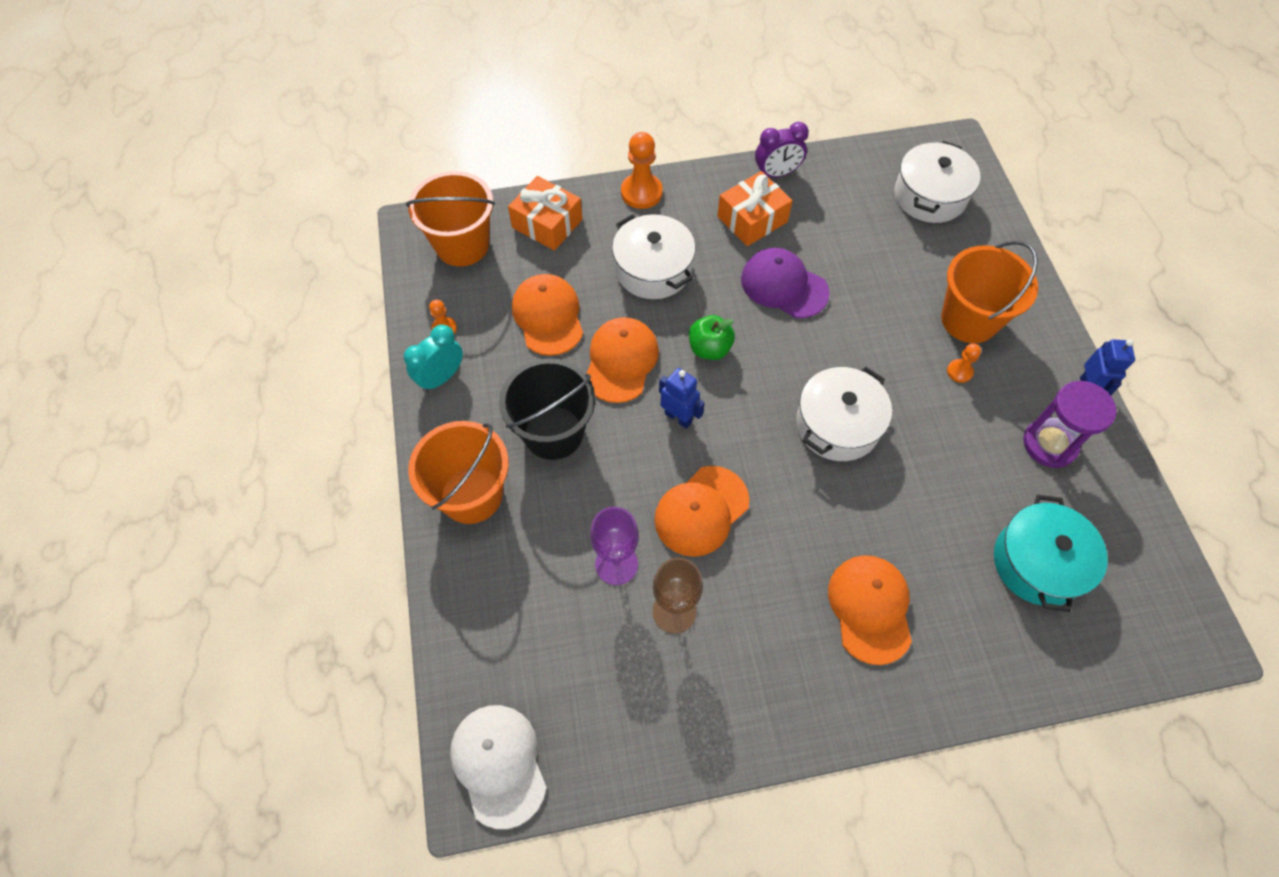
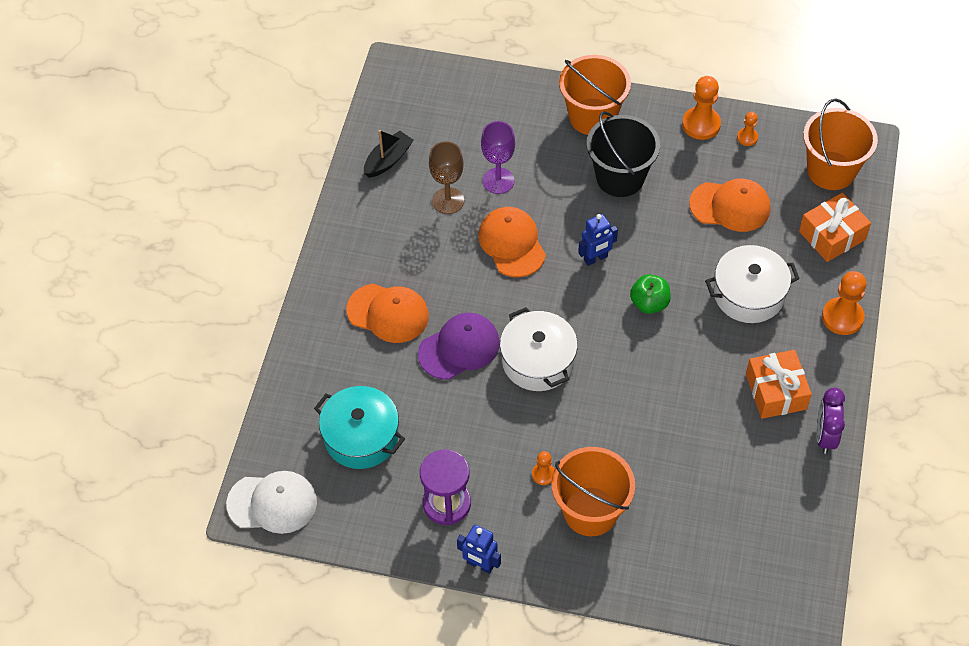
camera: 115 degrees right, 5 degrees down
turquoise clock [404,325,463,392] -> orange pawn [682,76,721,140]
white cap [450,705,547,829] -> white cap moved to [226,471,317,534]
orange cap [587,317,659,403] -> none
purple cap [741,248,830,318] -> purple cap moved to [418,313,500,380]
white pot [894,141,980,223] -> none
none -> black boat [364,130,413,178]

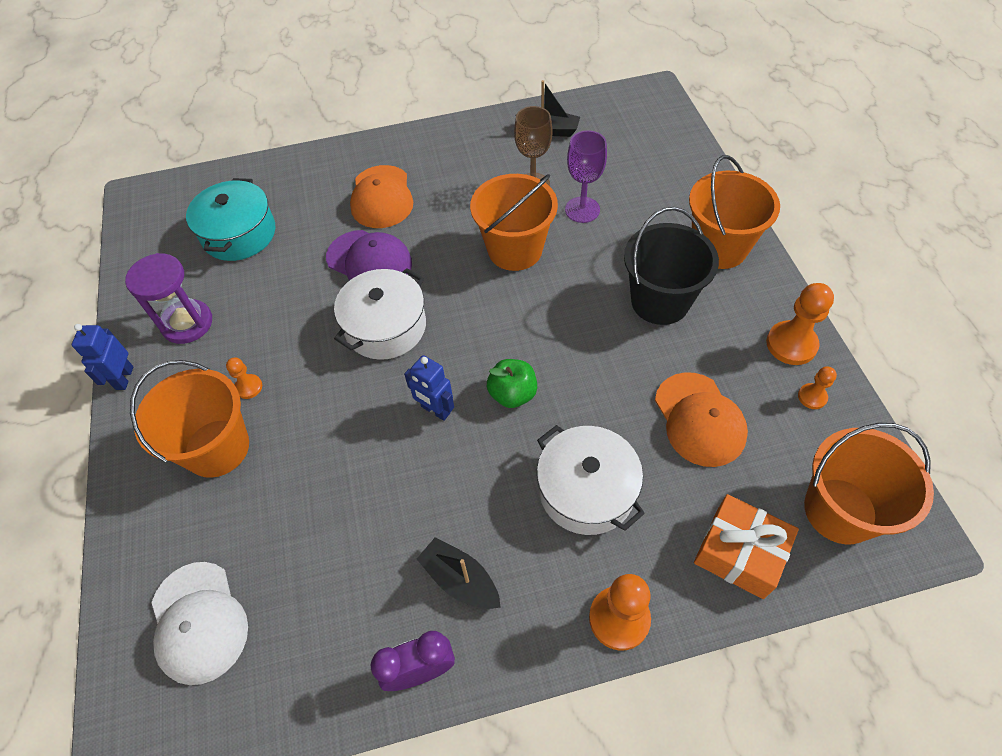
camera: 65 degrees right, 0 degrees up
white cap [226,471,317,534] -> white cap moved to [151,562,248,685]
orange cap [478,207,546,277] -> orange bucket [470,174,558,271]
blue robot [578,214,618,266] -> blue robot moved to [404,355,454,421]
orange gift [746,350,812,419] -> black boat [417,537,501,609]

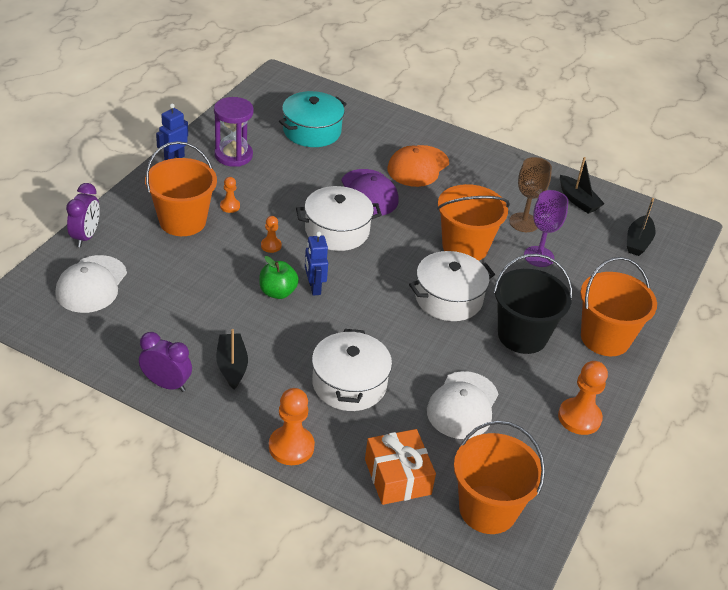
camera: 35 degrees right, 15 degrees down
green apple [487,359,537,408] -> green apple moved to [259,256,299,299]
orange cap [655,372,748,467] -> white cap [427,371,498,439]
orange pawn [798,366,837,409] -> orange pawn moved to [261,216,282,253]
none -> purple clock [66,183,100,247]
none -> white pot [409,251,495,321]
none -> black boat [627,198,656,256]

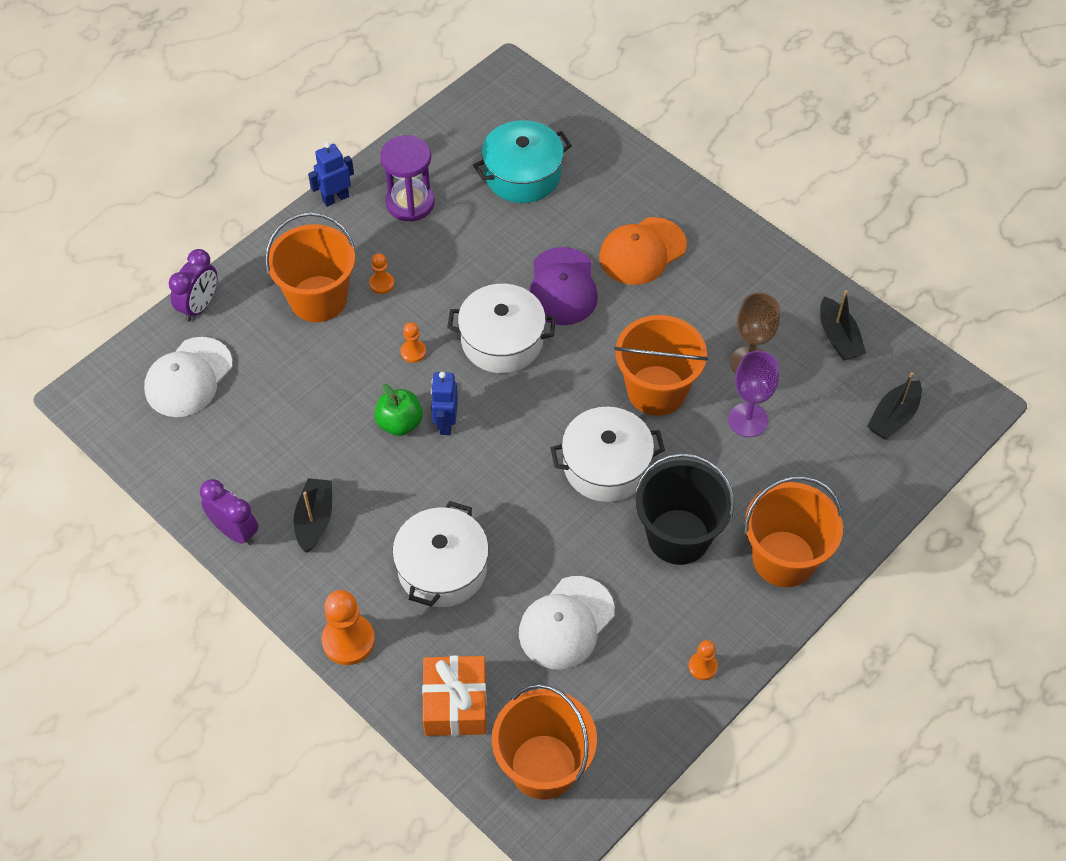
camera: 20 degrees right, 15 degrees up
orange pawn [558,361,608,435] -> orange pawn [689,640,718,680], size x0.54

